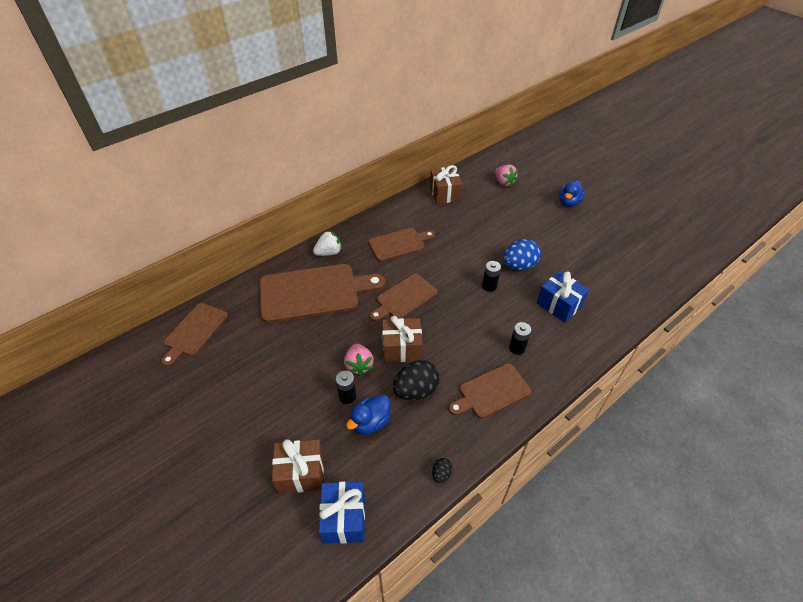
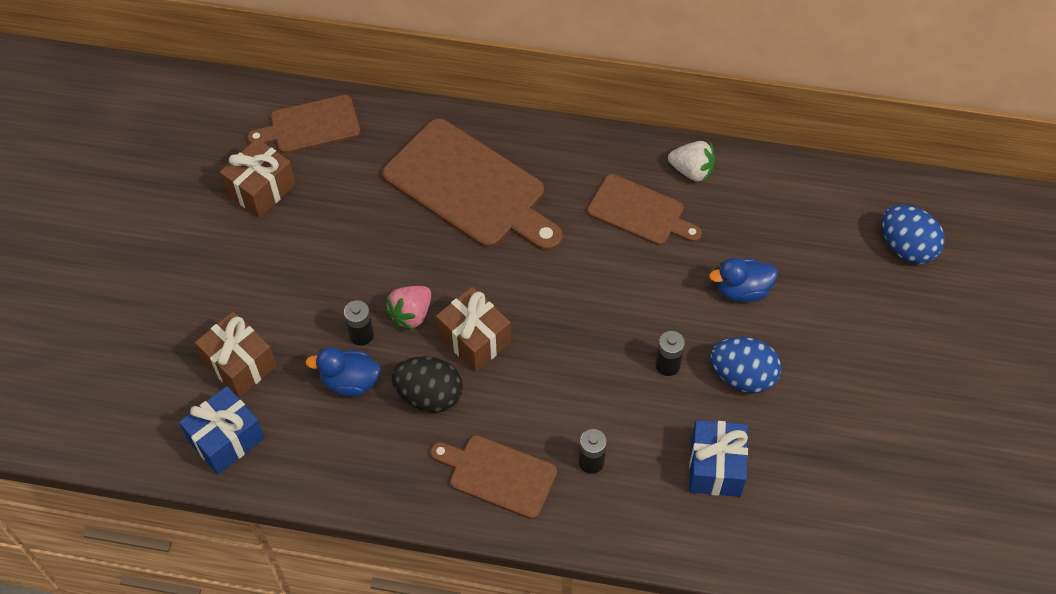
camera: 50 degrees right, 10 degrees up
white strawberry [313,230,342,256] -> white strawberry moved to [668,141,715,182]
brown cutting board [370,274,437,321] -> none
brown gift [430,165,462,204] -> brown gift moved to [220,138,296,218]
black egg [432,458,453,483] -> none
pink strawberry [495,165,518,187] -> blue egg [882,205,945,264]
blue duck [559,180,585,207] -> blue duck moved to [709,258,778,302]

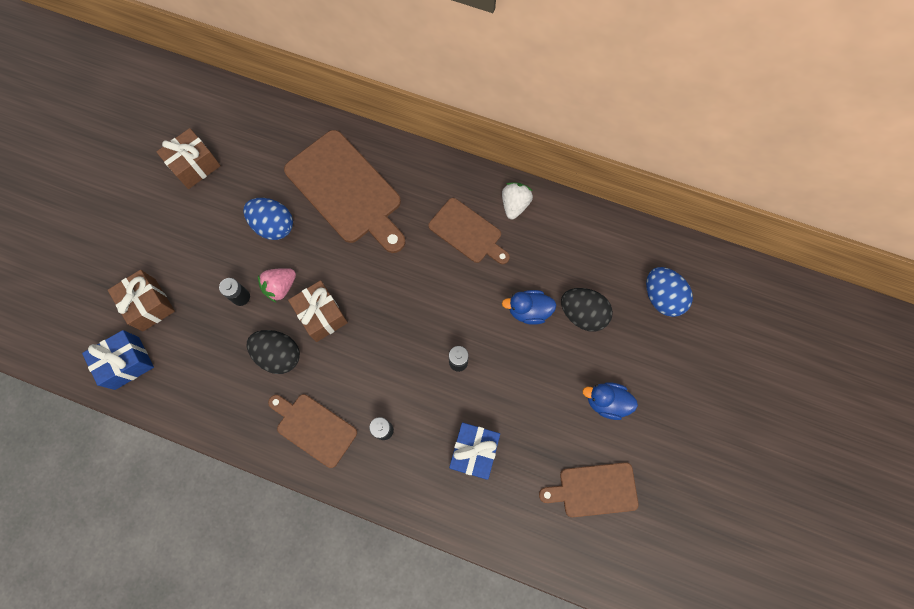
camera: 10 degrees right, 15 degrees up
brown cutting board [247,95,360,154] -> brown cutting board moved to [539,462,639,517]
blue duck [305,347,381,396] -> blue duck moved to [582,382,638,420]
white strawberry [668,141,715,182] -> white strawberry turned 105 degrees counterclockwise [502,182,533,219]
blue egg [710,337,781,393] -> blue egg moved to [243,198,293,240]
none -> black egg [561,288,613,332]

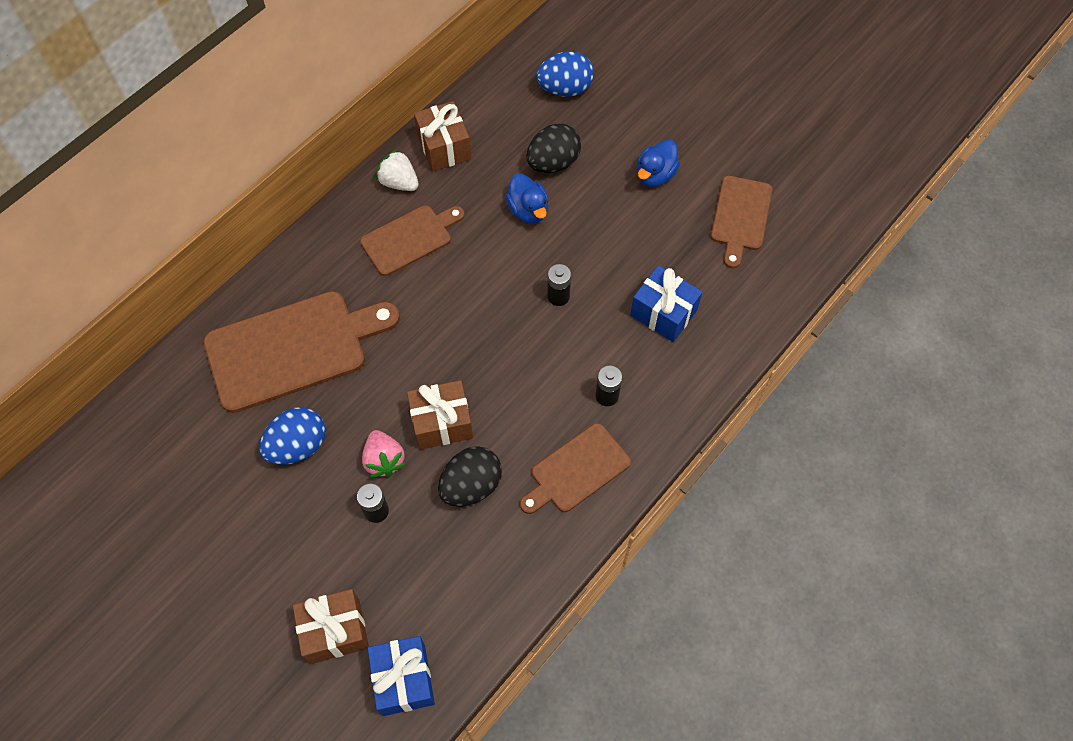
camera: 70 degrees left, 10 degrees down
brown gift [156,128,221,189] -> brown gift moved to [414,101,471,171]
blue duck [502,290,557,325] -> blue duck turned 45 degrees counterclockwise [505,174,549,224]

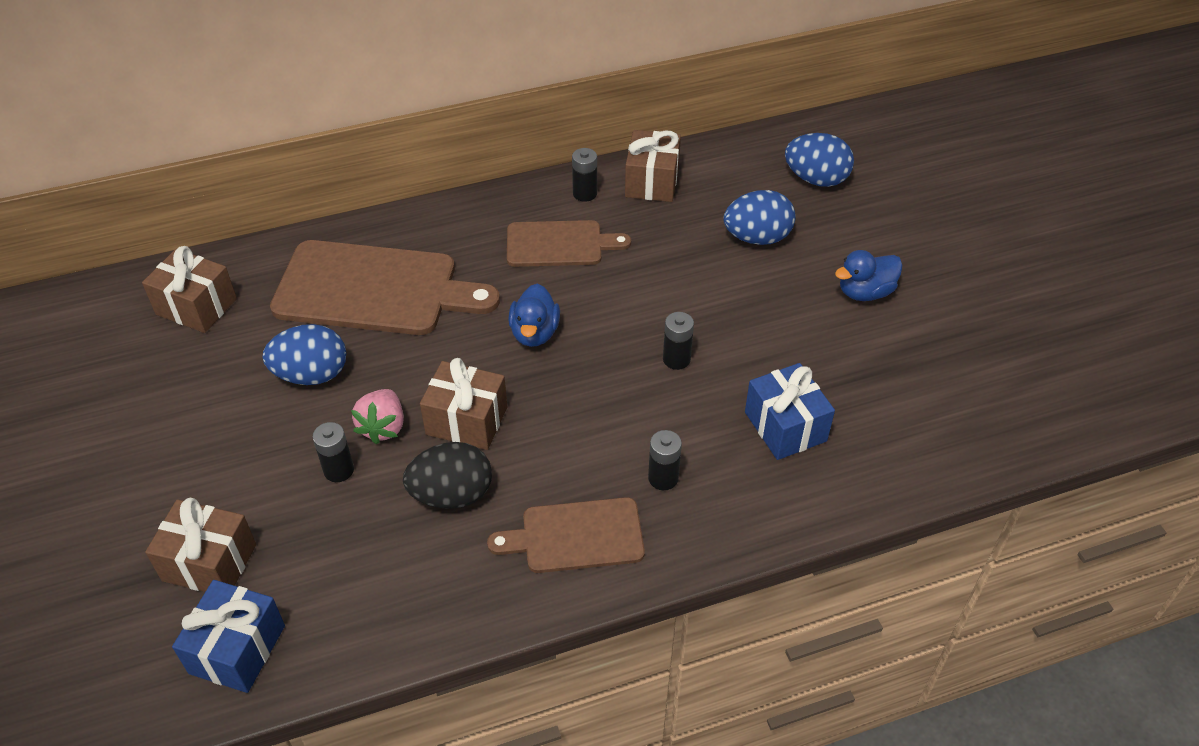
camera: 30 degrees right, 15 degrees down
white strawberry [376,149,419,191] -> black battery [572,148,597,202]
blue duck [505,174,549,224] -> blue duck moved to [508,284,560,347]
black egg [526,124,581,173] -> blue egg [724,190,796,245]
brown cutting board [711,176,772,268] -> none
none -> brown gift [142,246,237,333]

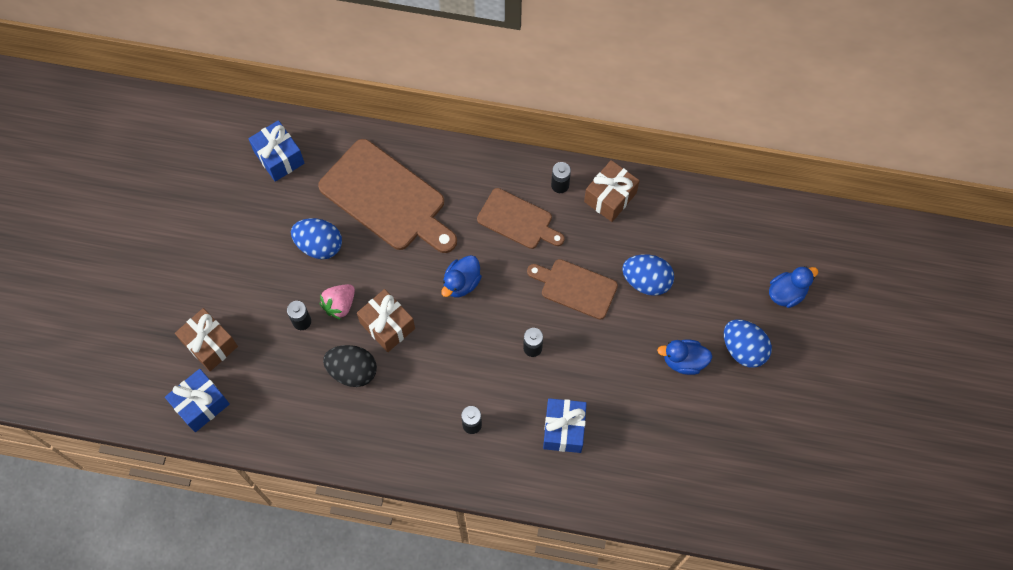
camera: 30 degrees right, 20 degrees up
brown gift [142,246,237,333] -> blue gift [248,120,305,182]
brown cutting board [487,497,645,573] -> brown cutting board moved to [527,259,618,319]
blue egg [785,133,854,187] -> blue egg moved to [724,319,772,368]
none -> blue duck [769,266,818,308]

